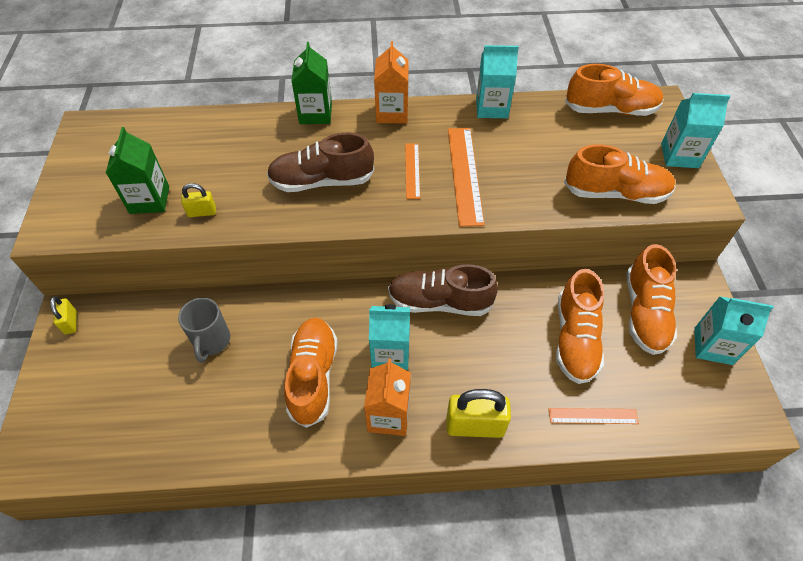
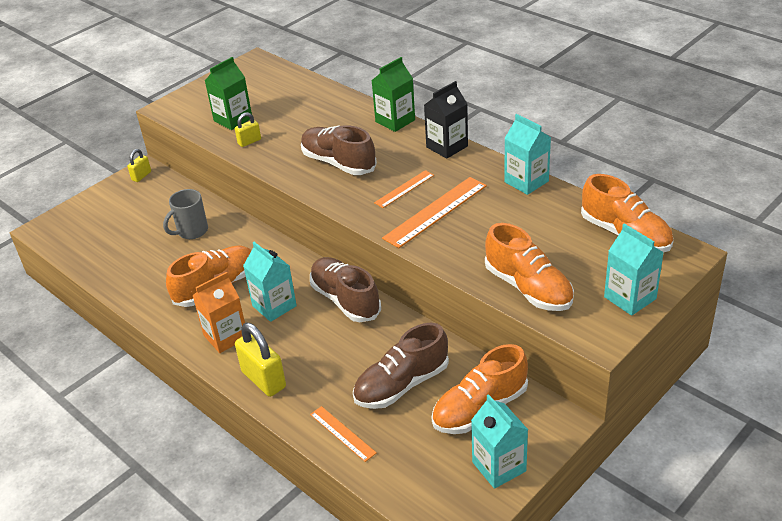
camera: 50 degrees right, 15 degrees down
yellow padlock [181,183,216,217] -> yellow padlock turned 75 degrees counterclockwise [235,112,261,147]
orange carton [374,41,409,124] -> black carton [424,81,468,159]
orange shoe [556,269,604,384] -> brown shoe [353,323,449,409]

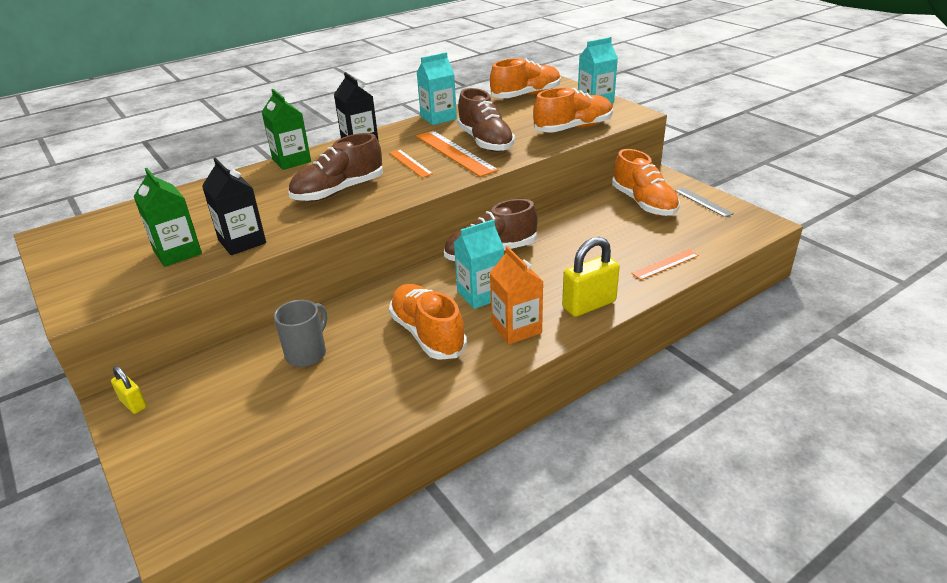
camera: 80 degrees left, 5 degrees down
grey mug [163,189,208,239] -> grey mug turned 120 degrees counterclockwise [274,300,327,367]
yellow padlock [235,112,261,147] -> black carton [202,158,266,255]
brown shoe [353,323,449,409] -> brown shoe moved to [457,88,515,152]
turquoise carton [471,394,528,489] -> grey ruler [675,187,734,217]

